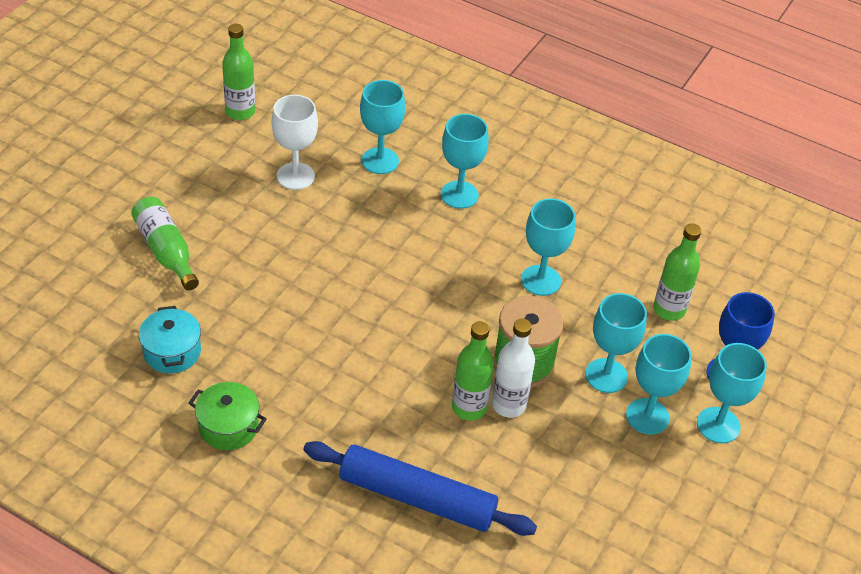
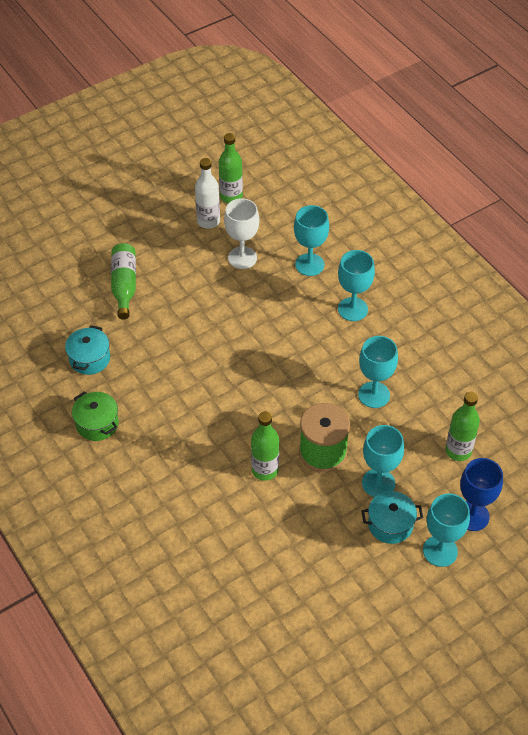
camera: 30 degrees right, 5 degrees up
blue rolling pin [303,441,537,536] -> none
white bottle [492,319,535,418] -> white bottle moved to [195,158,220,229]
turquoise goblet [626,334,692,435] -> turquoise pot [362,491,423,544]

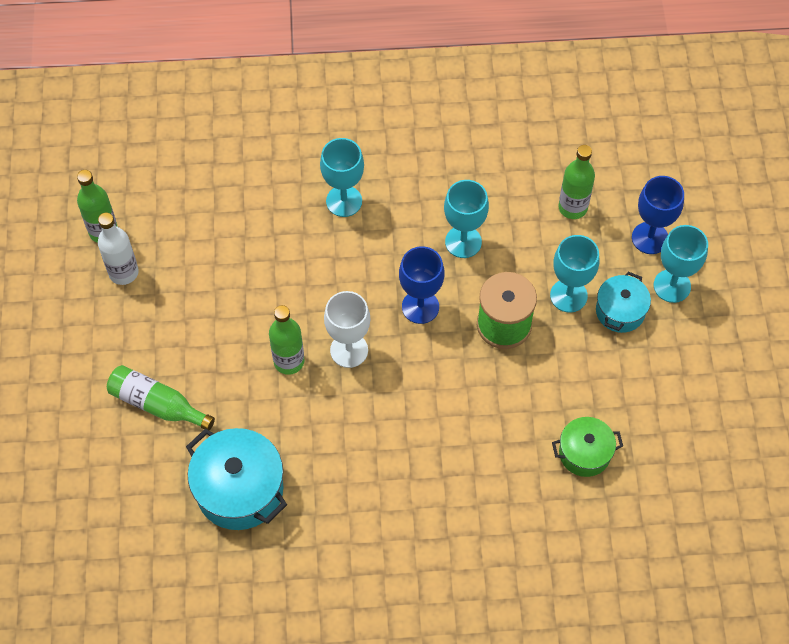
camera: 60 degrees left, 10 degrees up
turquoise pot [65,325,110,375] -> turquoise pot [186,428,287,530], size x1.66
green pot [72,391,119,441] -> green pot moved to [552,417,623,477]
white goblet [224,198,259,269] -> white goblet moved to [324,291,370,368]
green bottle [251,411,279,481] -> green bottle moved to [269,305,304,375]
turquoise goblet [294,205,329,276] -> none
none -> blue goblet [399,246,444,324]

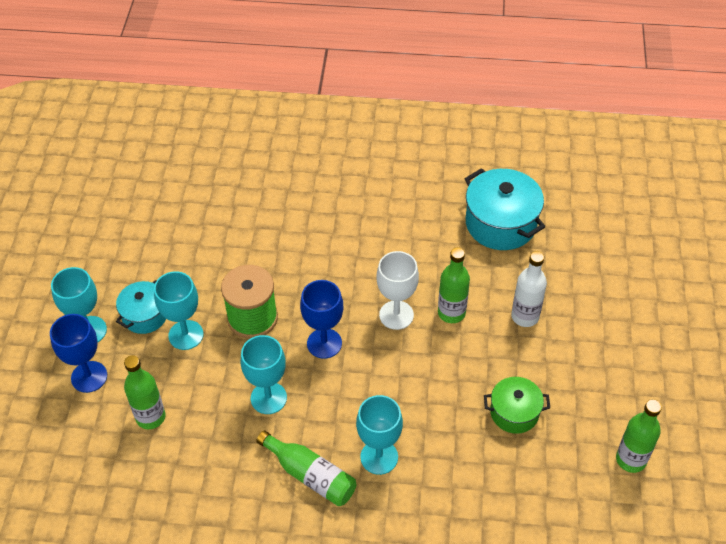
camera: 170 degrees left, 10 degrees down
white bottle [98,213,139,285] -> white bottle moved to [511,251,547,327]
green bottle [107,365,215,430] -> green bottle moved to [256,430,356,506]
green pot [552,417,623,477] -> green pot moved to [484,377,550,434]

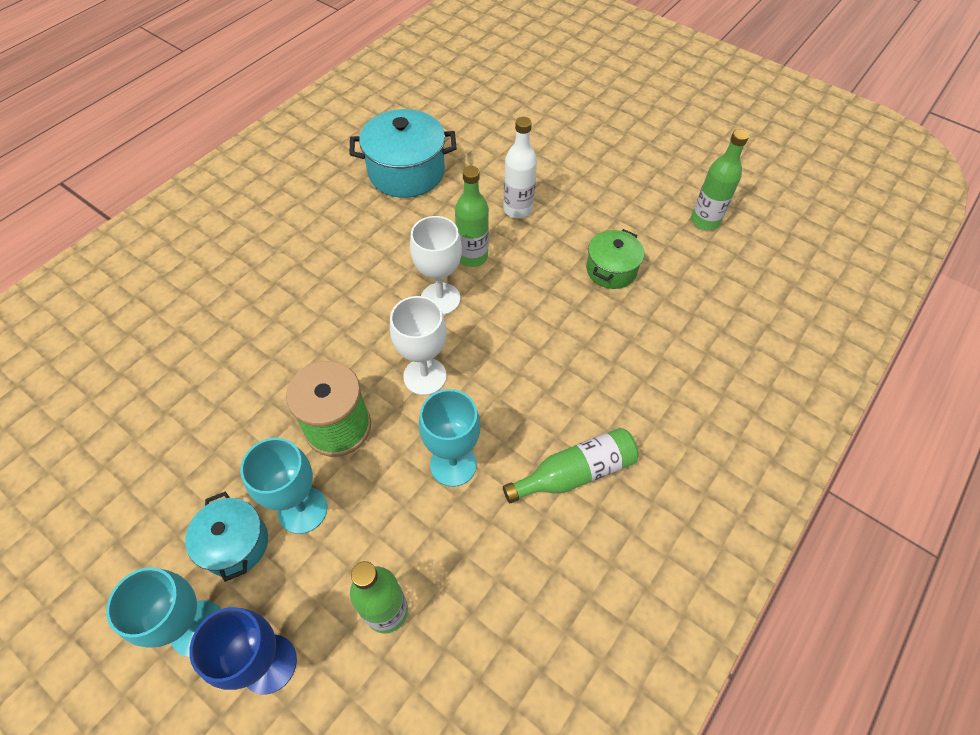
camera: 60 degrees left, 5 degrees up
blue goblet [300,280,344,359] -> white goblet [390,296,447,395]
turquoise goblet [356,395,403,475] -> none

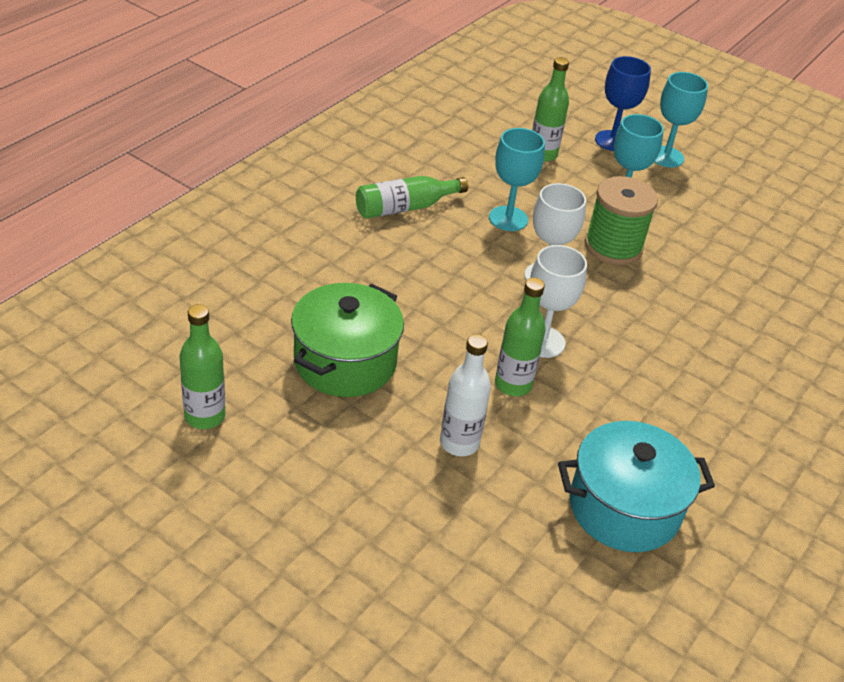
camera: 175 degrees right, 15 degrees down
turquoise pot [185,491,268,582] -> none
green pot [586,229,644,289] -> green pot [291,283,404,397], size x1.66

